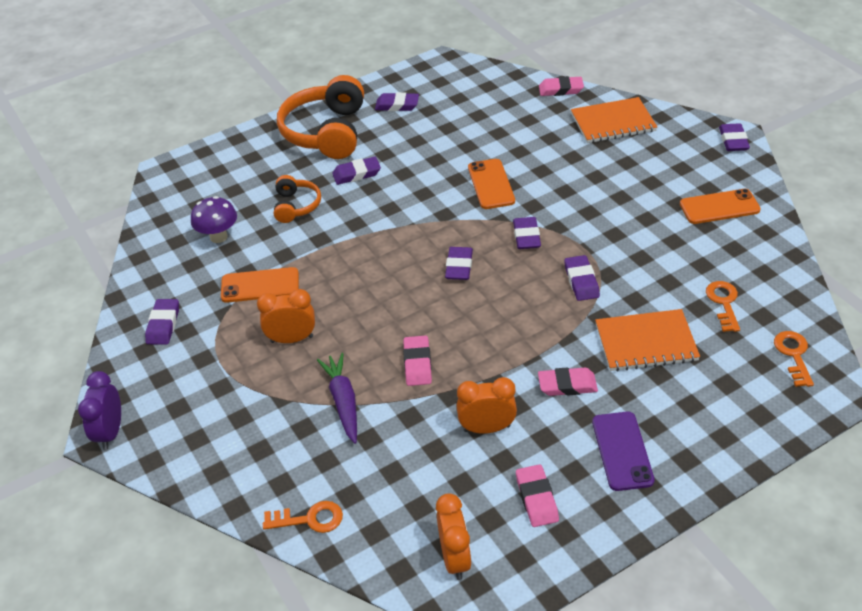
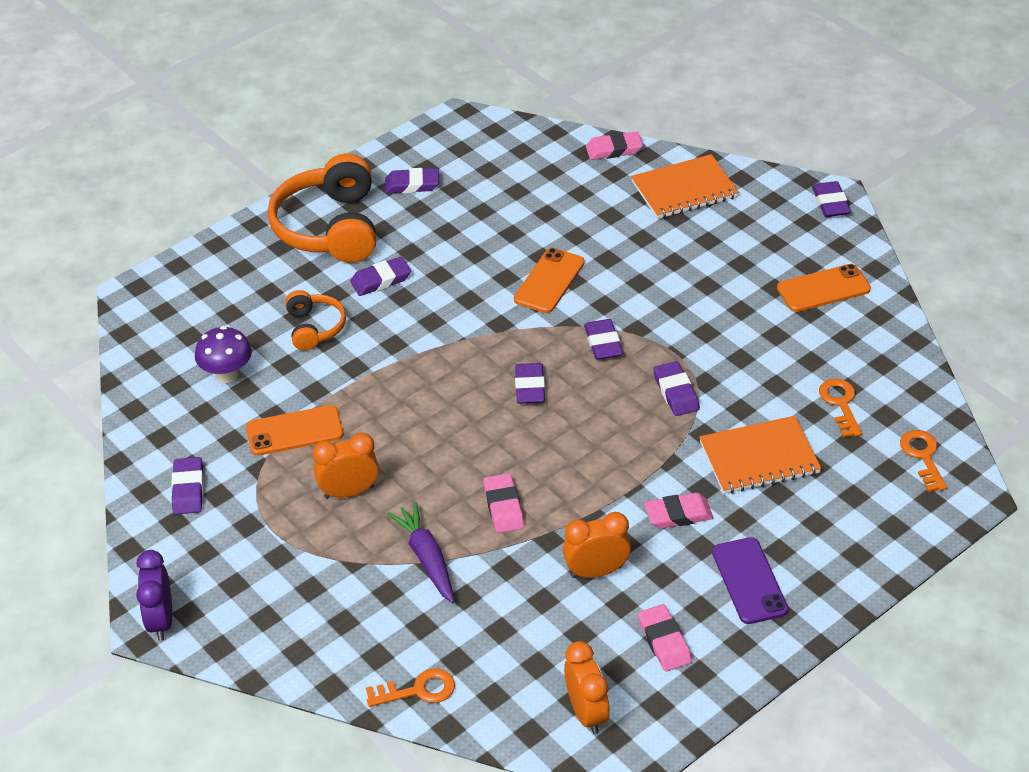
camera: 10 degrees left, 0 degrees up
orange phone [468,159,515,209] -> orange phone turned 45 degrees clockwise [514,248,585,313]

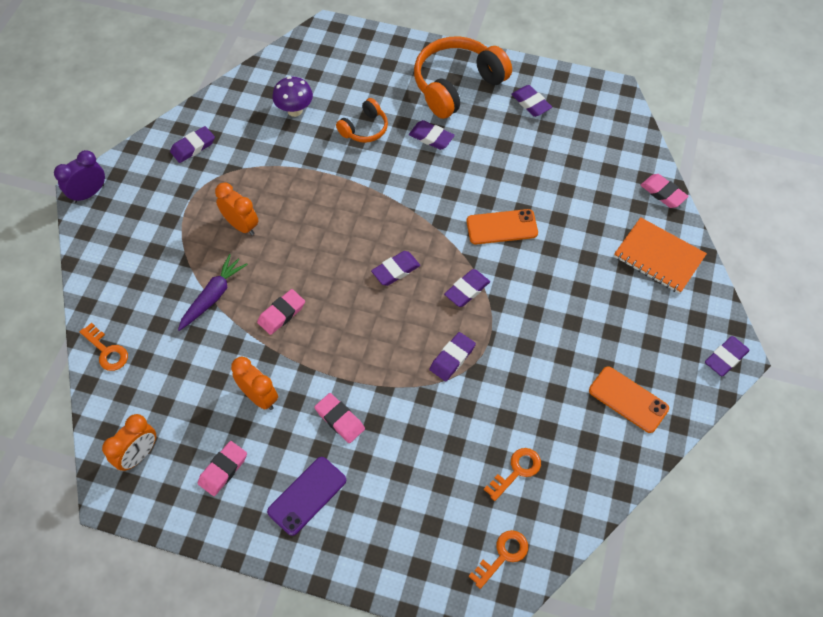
camera: 55 degrees right, 15 degrees up
orange phone [246,405,343,456] -> none
orange notebook [699,416,822,494] -> none

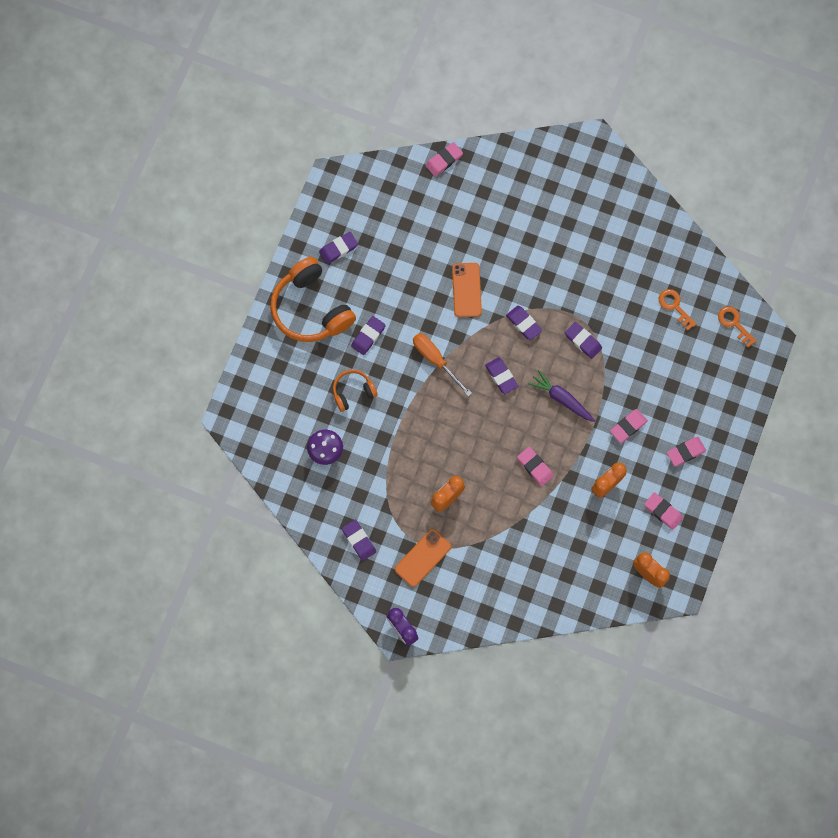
camera: 85 degrees left, 15 degrees up
orange key [80,323,128,371] -> none
purple carrot [178,254,248,331] -> purple carrot moved to [528,370,595,422]
purple phone [267,457,346,536] -> pink eraser [667,437,706,467]
orange headphones [336,98,388,143] -> orange headphones turned 75 degrees counterclockwise [333,370,378,412]
orange phone [589,366,669,433] -> orange phone moved to [395,529,451,587]
orange notebook [614,217,707,294] -> none
purple eraser [705,336,750,376] -> none
none -> orange screwdriver [413,333,472,396]

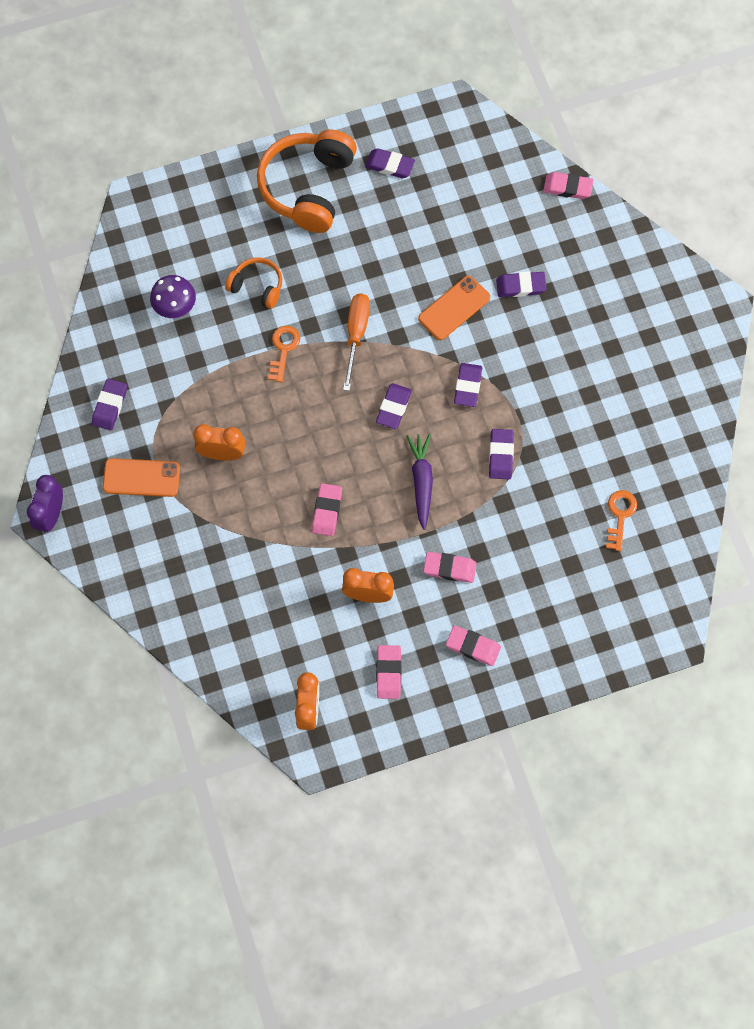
camera: 50 degrees right, 5 degrees down
purple eraser [351,316,386,355] -> purple eraser moved to [496,271,547,297]
orange key [718,306,757,348] -> orange key moved to [268,326,300,382]

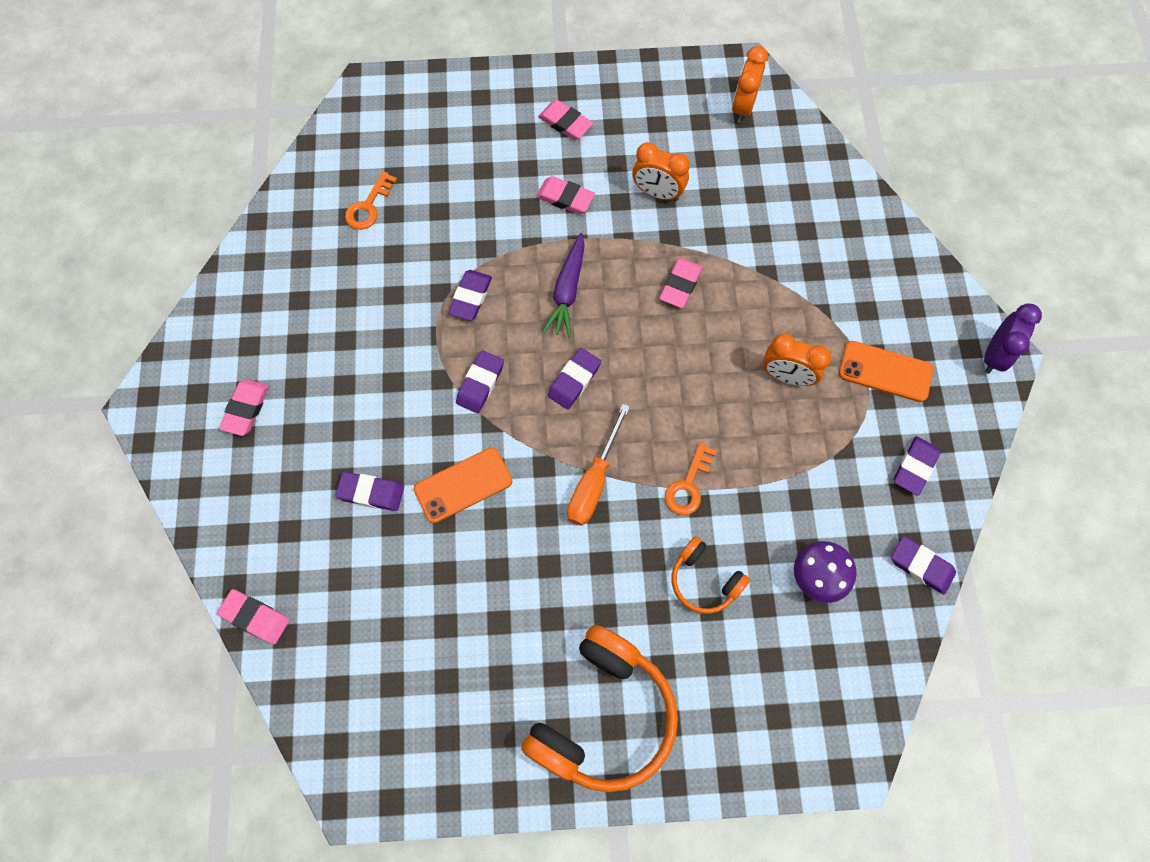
camera: 165 degrees left, 0 degrees up
purple eraser [365,148,415,178] -> purple eraser moved to [891,536,956,595]
pink eraser [376,645,402,699] -> pink eraser moved to [219,379,269,436]

